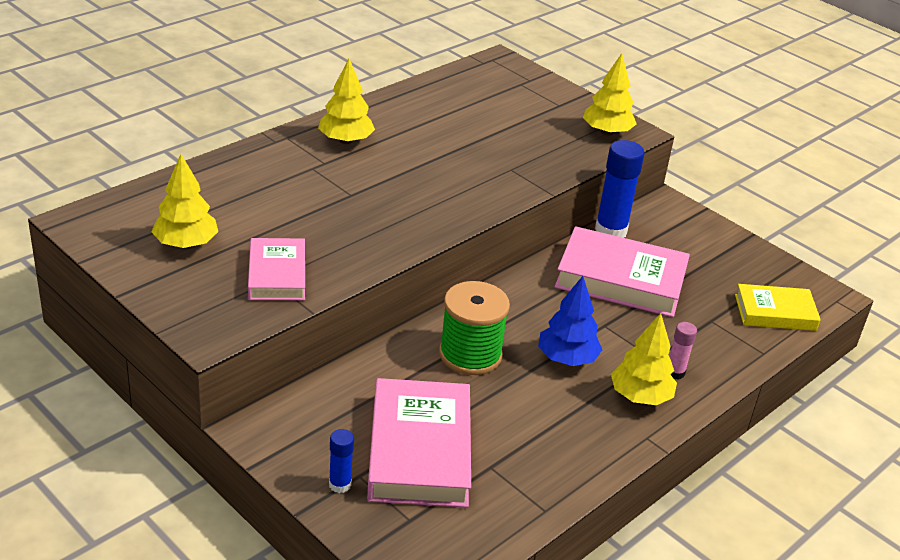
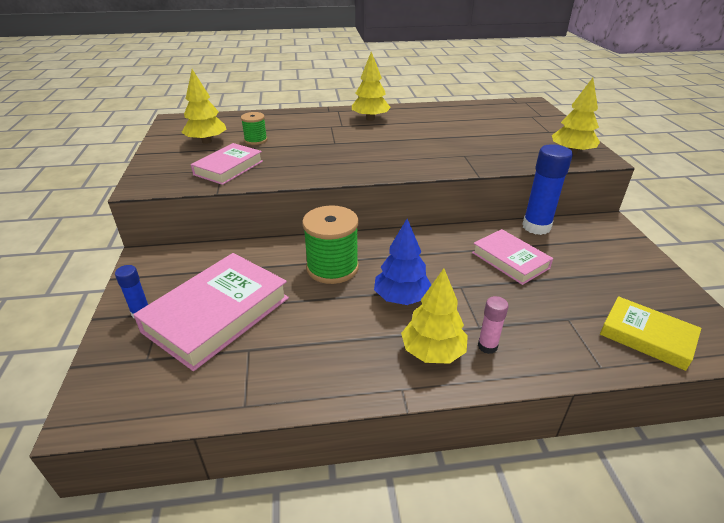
camera: 40 degrees right, 0 degrees up
pink book [555,226,690,317] -> pink book [472,229,553,285], size x0.61
none -> green spool [241,112,267,145]

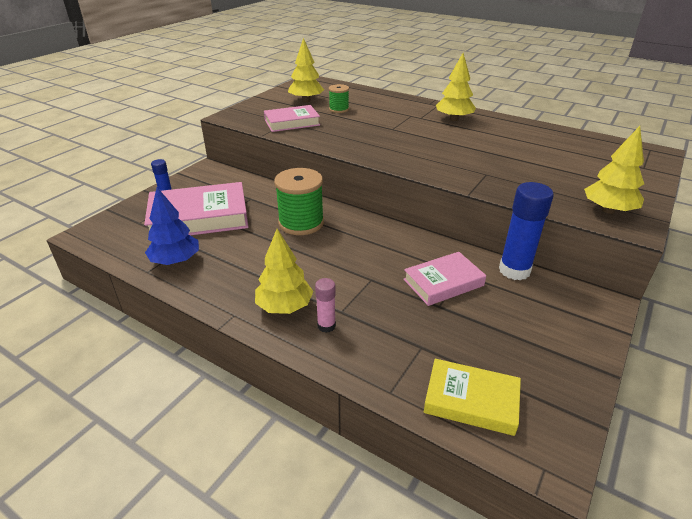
camera: 40 degrees right, 0 degrees up
blue tree [374,219,431,305] -> blue tree moved to [145,187,199,265]
pink book [472,229,553,285] -> pink book turned 60 degrees clockwise [403,252,486,306]
yellow book [600,296,701,371] -> yellow book turned 60 degrees counterclockwise [424,359,521,436]

